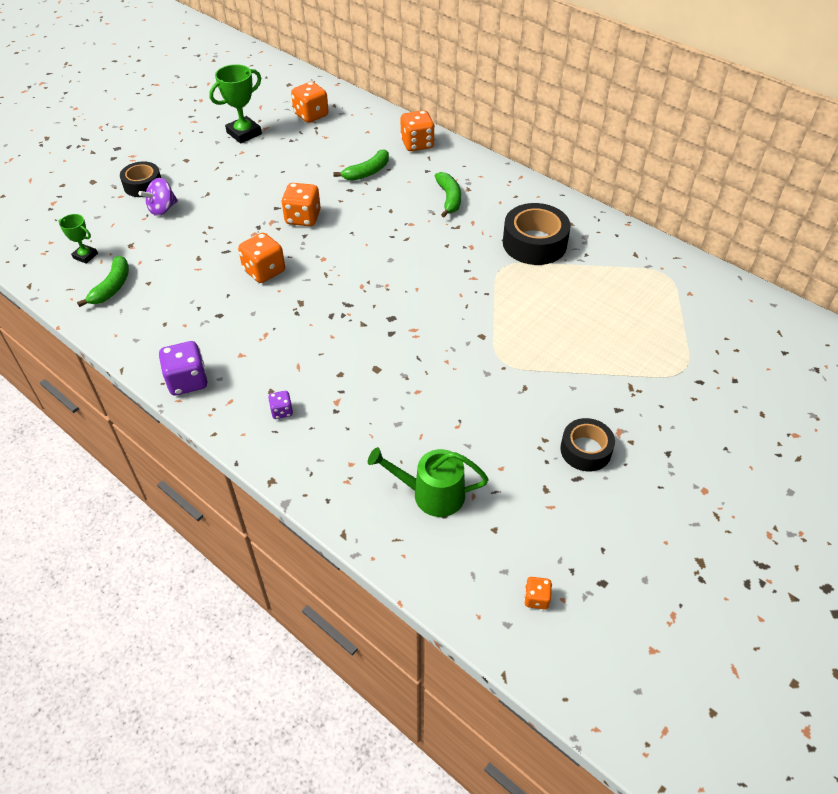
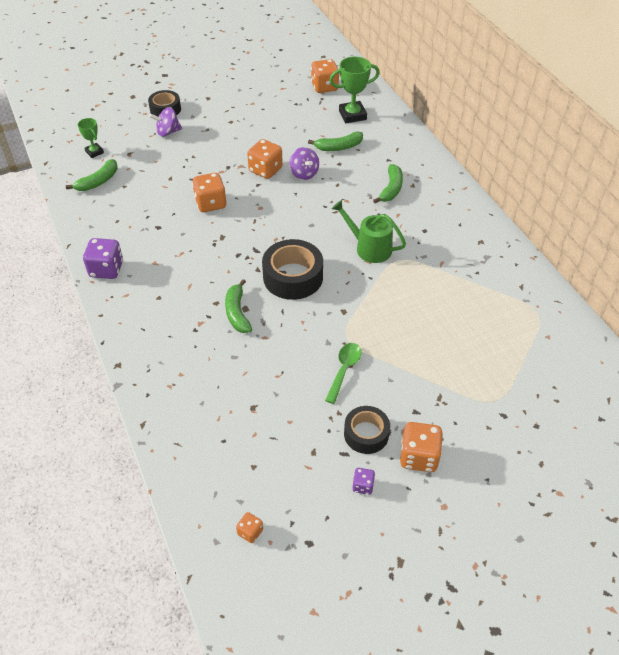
camera: 25 degrees right, 0 degrees up
green trophy [209,64,262,143] -> green trophy moved to [329,57,380,123]
purple dice [268,391,293,419] -> purple dice moved to [352,468,375,495]
green watering can [368,447,489,517] -> green watering can moved to [332,200,406,263]
orange dice [400,110,435,151] -> orange dice moved to [400,422,443,472]
black tape [503,203,571,265] -> black tape moved to [262,239,323,300]
none -> green banana [225,279,252,333]
none -> purple spinning top [289,147,319,180]
none -> green spoon [325,343,361,404]

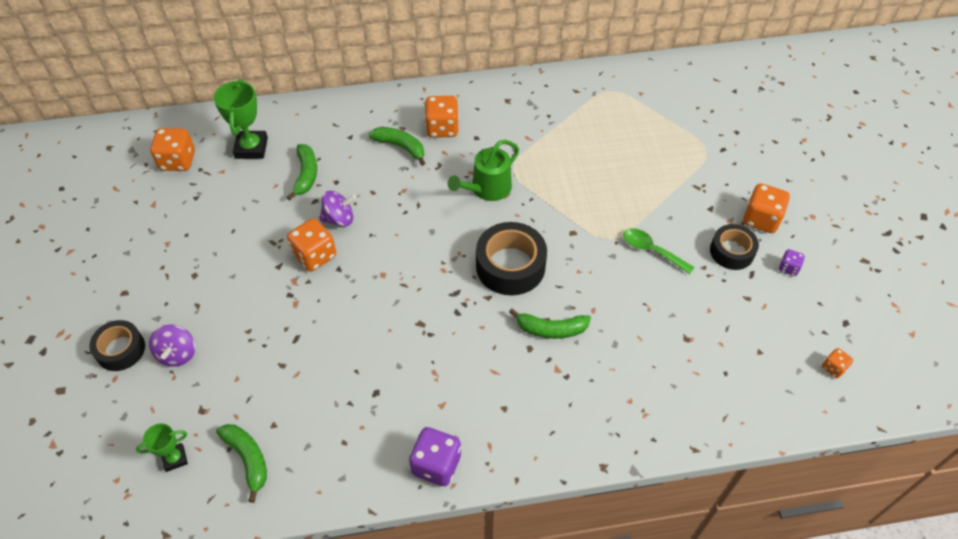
camera: 75 degrees left, 5 degrees up
orange dice [192,173,227,212] -> orange dice moved to [425,96,459,138]

